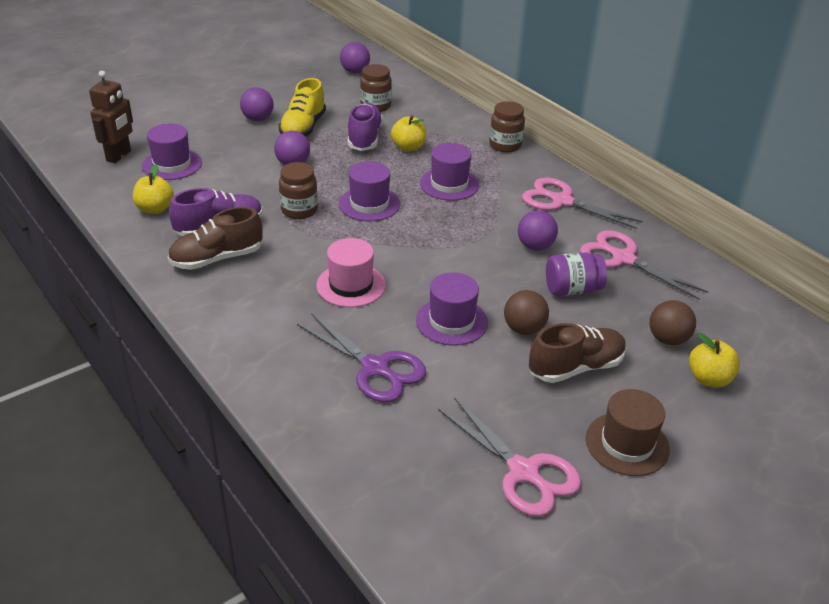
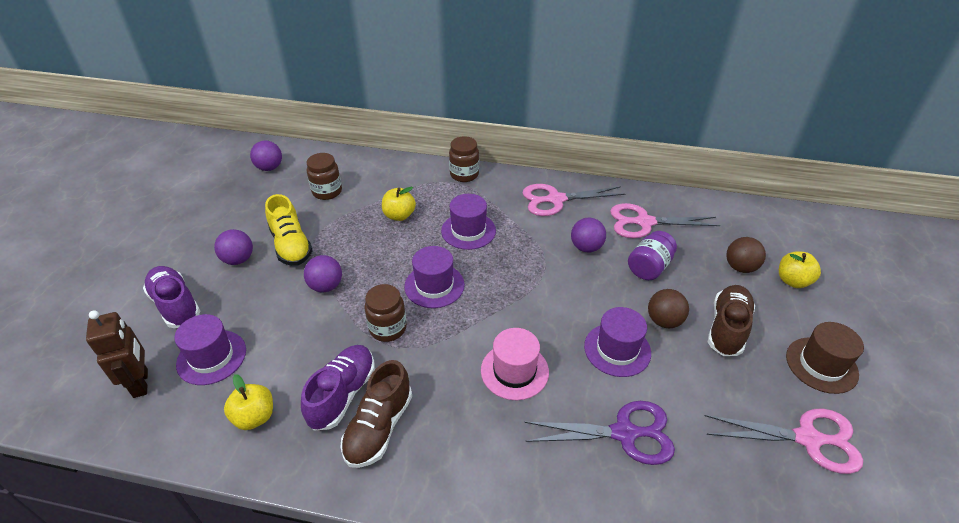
camera: 40 degrees left, 5 degrees up
purple shoe [348,102,383,151] -> purple shoe moved to [143,266,200,328]

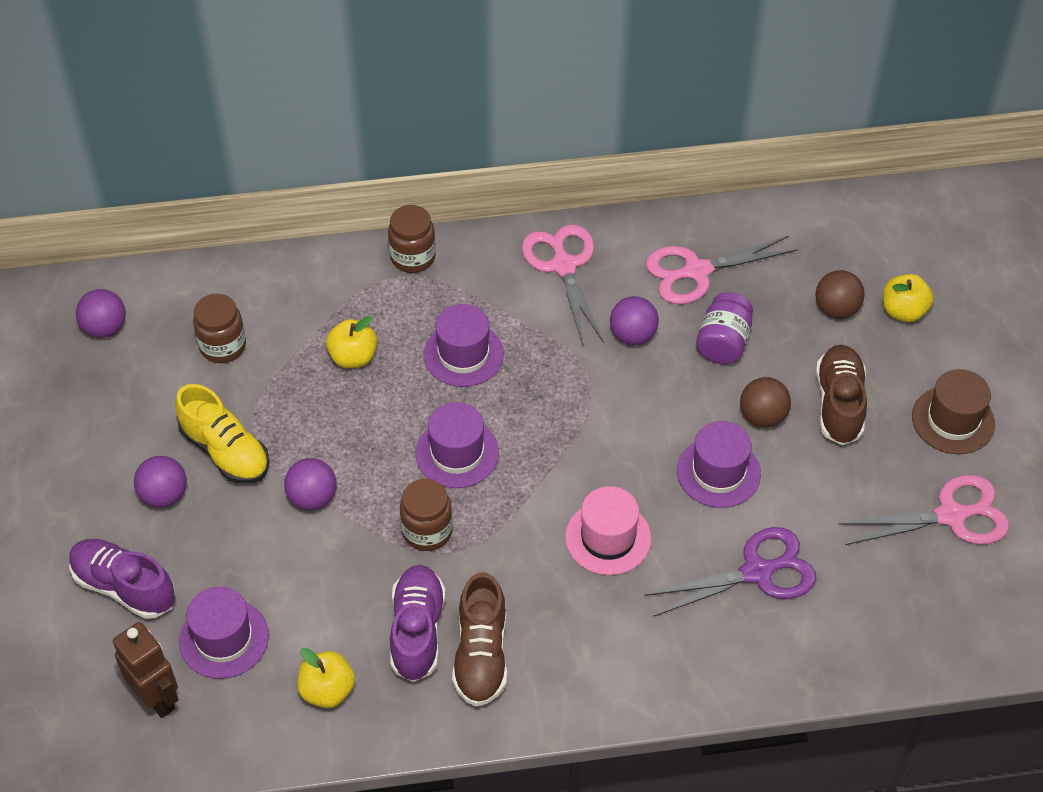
camera: 20 degrees left, 10 degrees up
pink scissors [523,184,625,216] -> pink scissors turned 105 degrees clockwise [522,224,604,345]

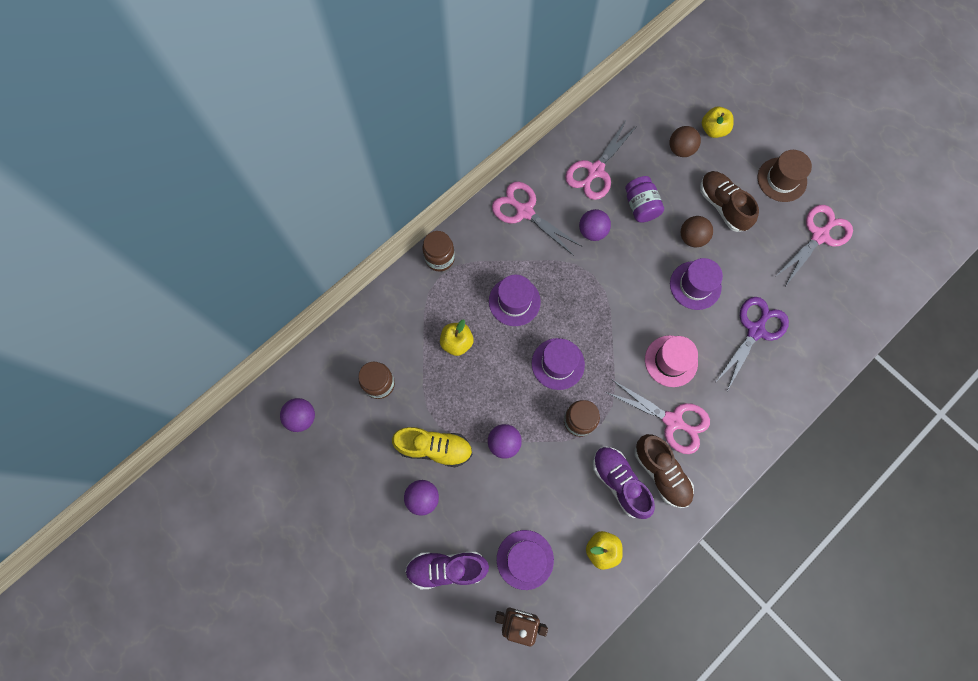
camera: 35 degrees left, 20 degrees up
none -> pink scissors [605,379,710,454]

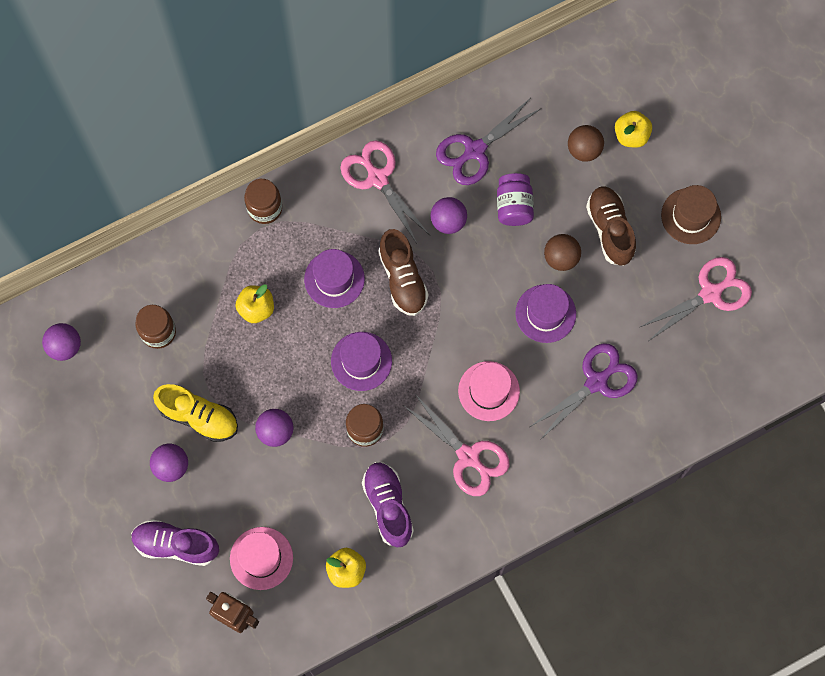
camera: 15 degrees right, 0 degrees up
purple hat [497,530,554,590] -> pink hat [230,527,293,590]
pink scissors [565,122,638,200] -> purple scissors [436,99,540,185]
brown shoe [635,434,694,508] -> brown shoe moved to [378,229,429,316]

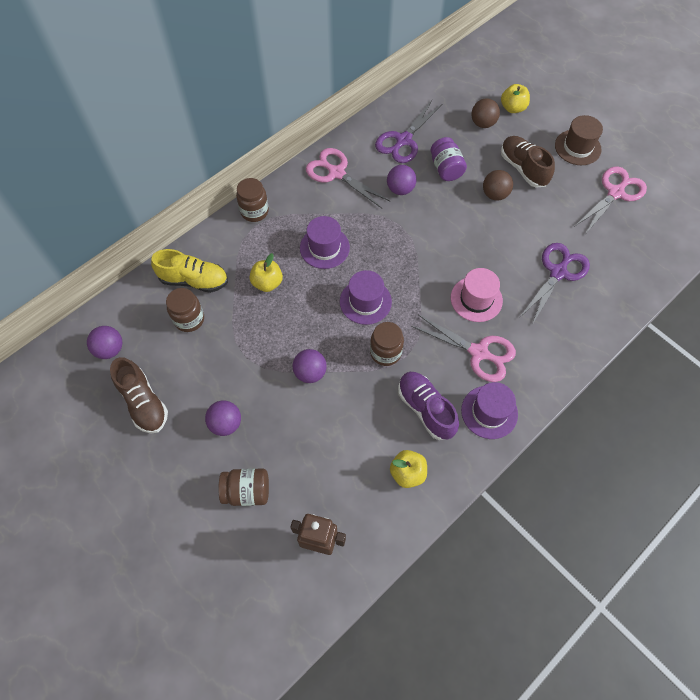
camera: 15 degrees left, 10 degrees down
purple shoe [131,519,219,566] -> brown jar [219,468,269,506]
yellow shoe [153,384,238,442] -> yellow shoe moved to [151,249,228,293]
pink hat [230,527,293,590] -> none
brown shoe [378,229,429,316] -> brown shoe moved to [110,357,168,434]
purple hat [515,284,576,343] -> purple hat moved to [461,382,518,439]

